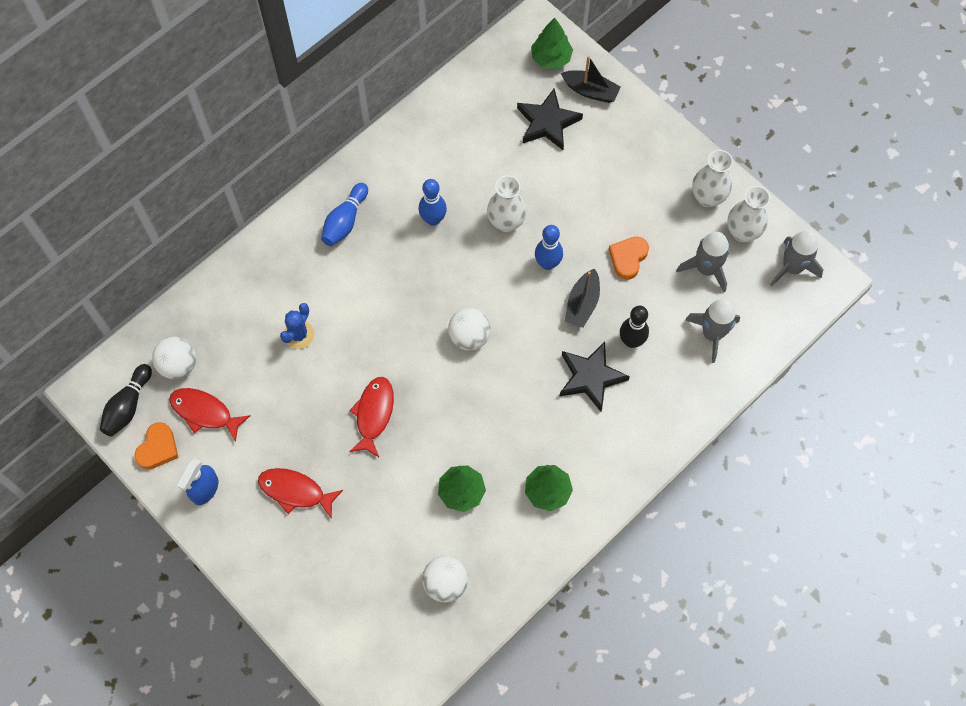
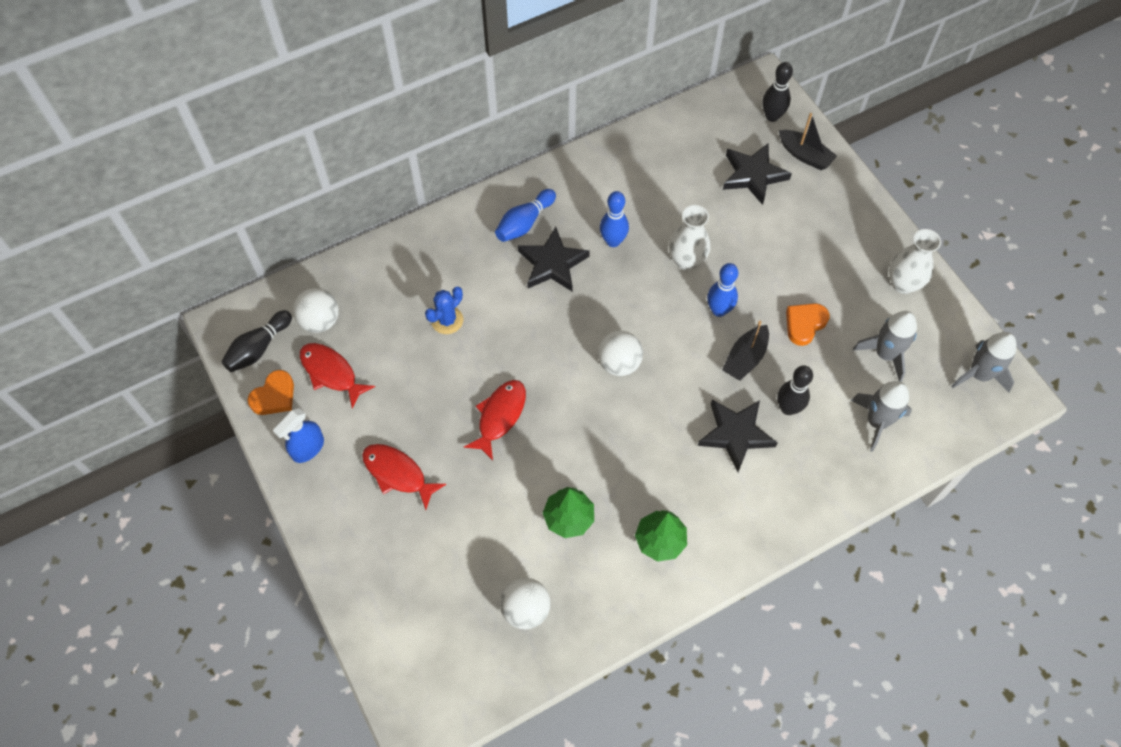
camera: 15 degrees right, 5 degrees down
green tree [531,18,573,69] -> black bowling pin [762,62,793,122]
white vase [728,186,770,242] -> none
none -> black star [518,227,590,291]

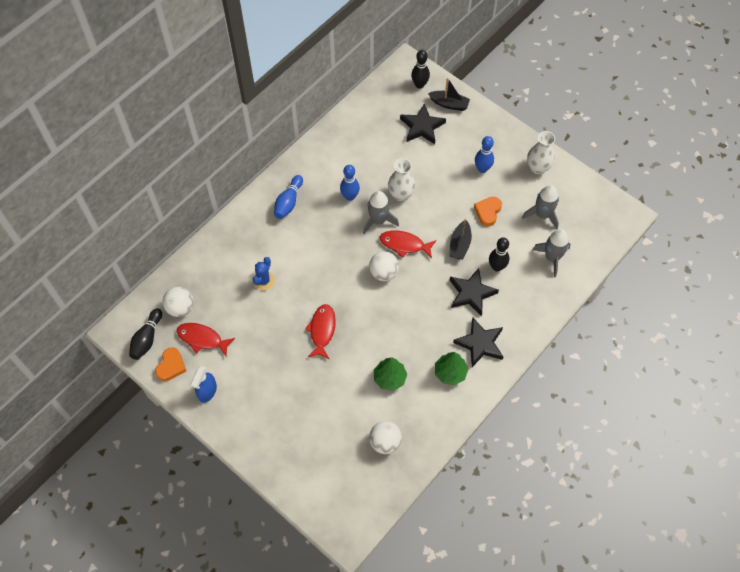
camera: 20 degrees left, 0 degrees up
red fish [362,444,446,510] -> red fish moved to [380,231,436,258]
black star [518,227,590,291] -> black star moved to [453,318,503,367]
blue bowling pin [707,263,738,317] -> blue bowling pin moved to [475,136,494,173]
grey rocket [951,332,1017,392] -> grey rocket moved to [363,191,399,234]

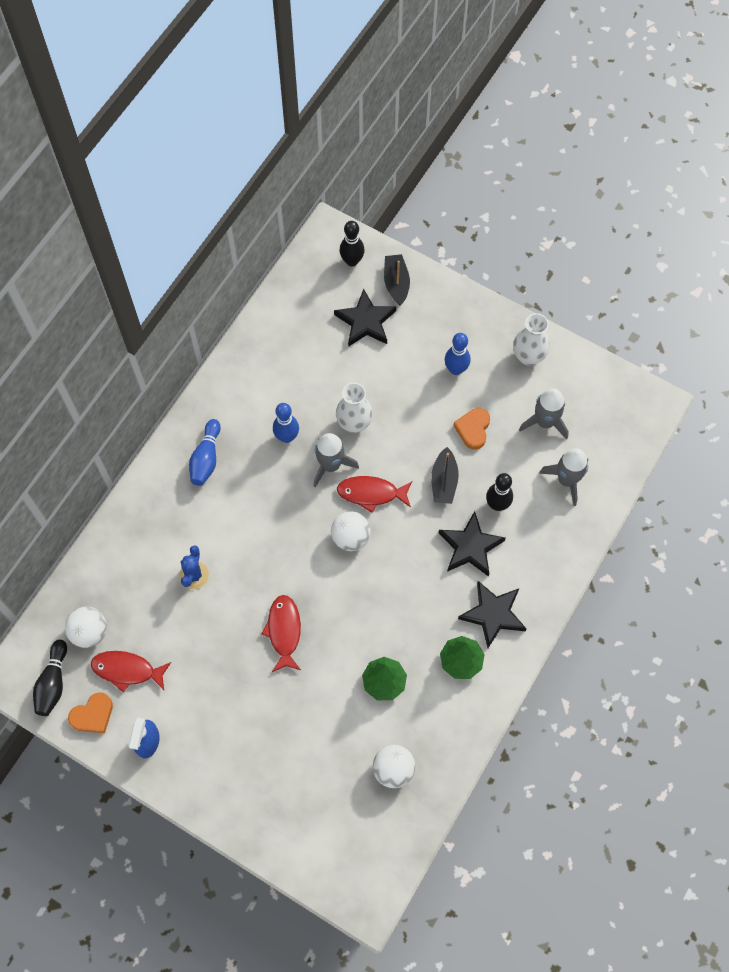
camera: 10 degrees left, 5 degrees up
orange heart [155,347,186,381] -> orange heart turned 45 degrees clockwise [68,693,113,733]
black boat [428,78,470,111] -> black boat turned 105 degrees counterclockwise [384,254,410,305]

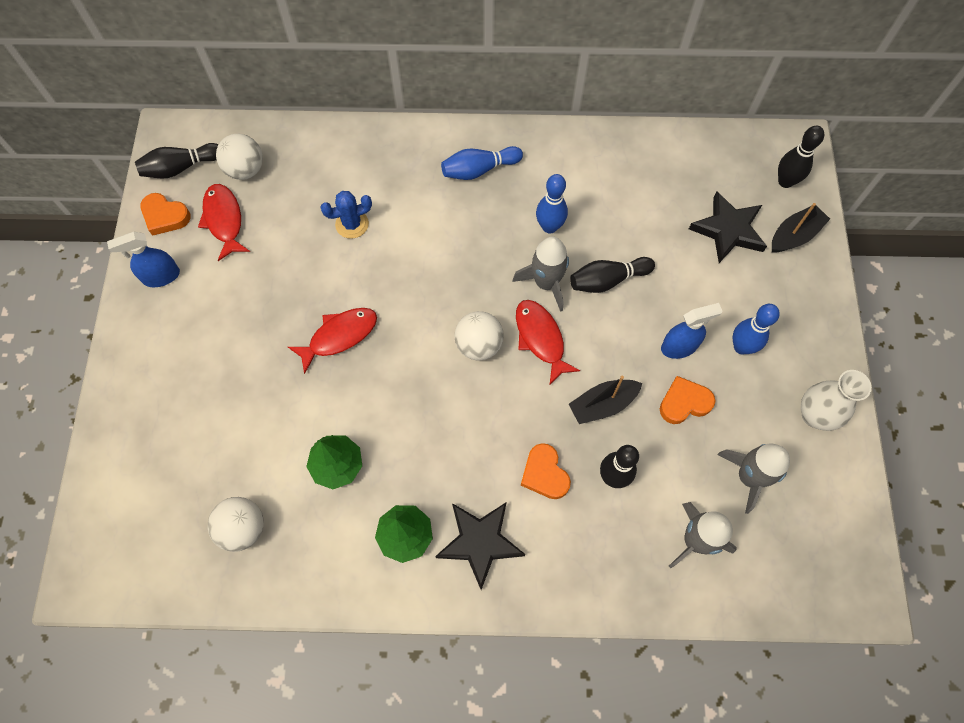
camera: 60 degrees right, 0 degrees up
white vase [336,383,373,433] -> black bowling pin [570,257,655,293]
black star [439,511,506,577] -> orange heart [521,443,571,499]
none -> blue spray bottle [661,303,722,359]

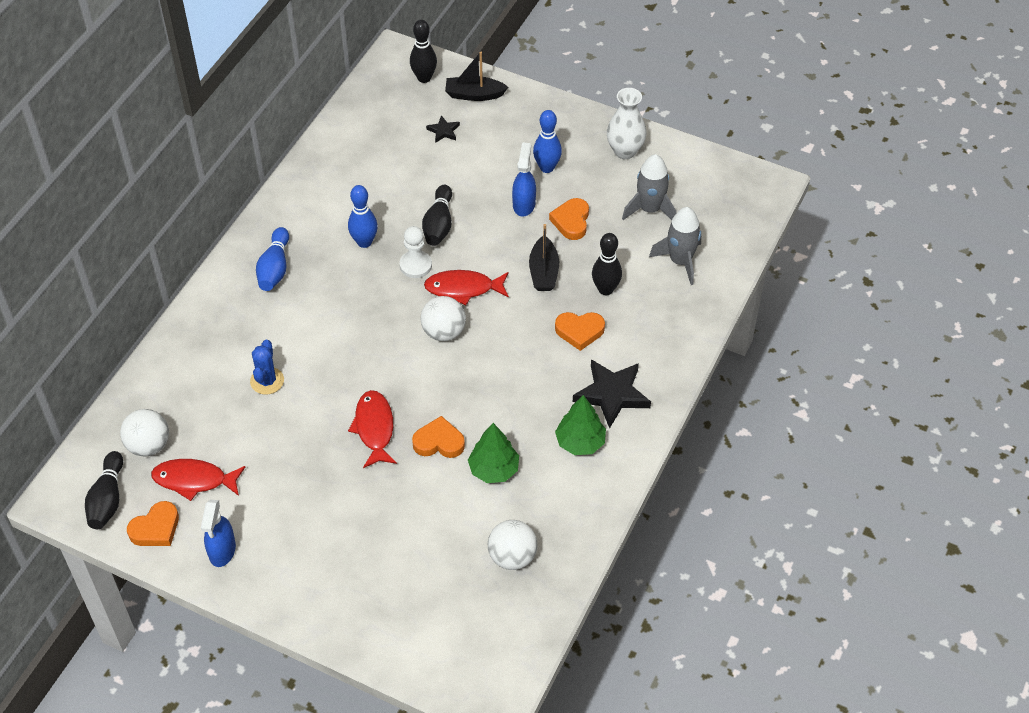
camera: 65 degrees left, 15 degrees down
grey rocket [513,237,569,312] -> white pawn [400,226,432,278]
black star [689,191,767,263] -> black star [426,115,460,143], size x0.49
black boat [772,203,830,252] -> black boat turned 75 degrees counterclockwise [445,52,508,101]
none -> orange heart [412,416,465,458]

